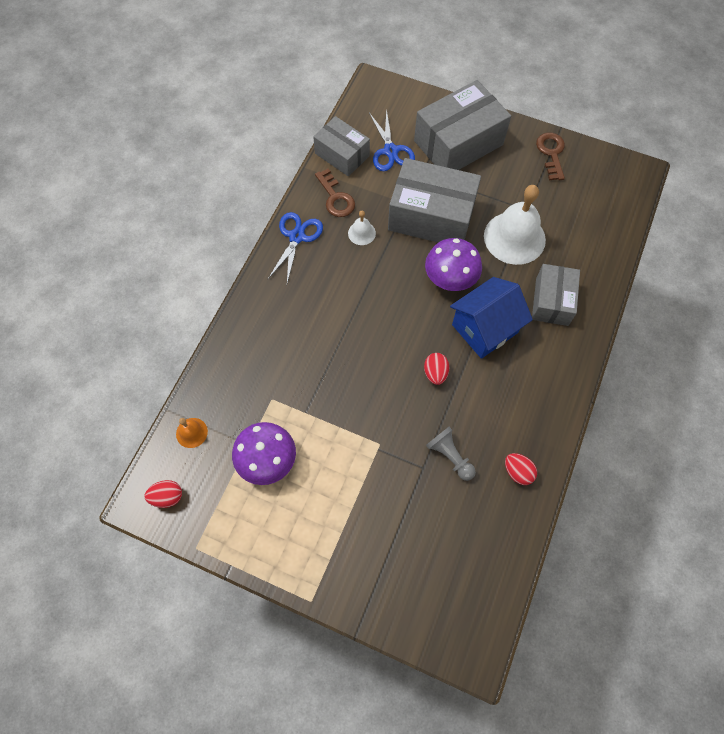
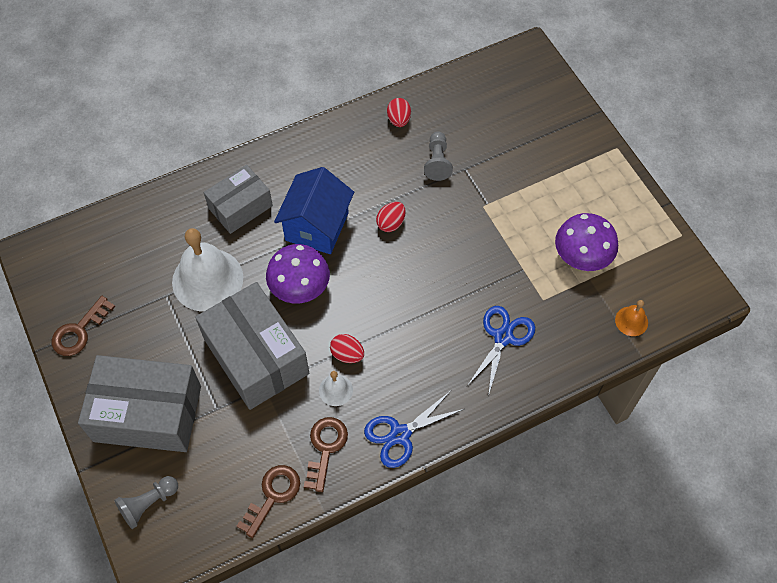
camera: 140 degrees left, 5 degrees down
red egg [145,480,182,508] -> red egg moved to [330,334,364,363]
grey box [313,116,370,176] -> brown key [237,465,300,538]
blue scissors [369,108,415,171] -> blue scissors moved to [467,306,535,396]
blue house [450,277,533,359] -> blue house turned 75 degrees counterclockwise [274,167,354,254]
none -> grey pawn [114,476,178,529]

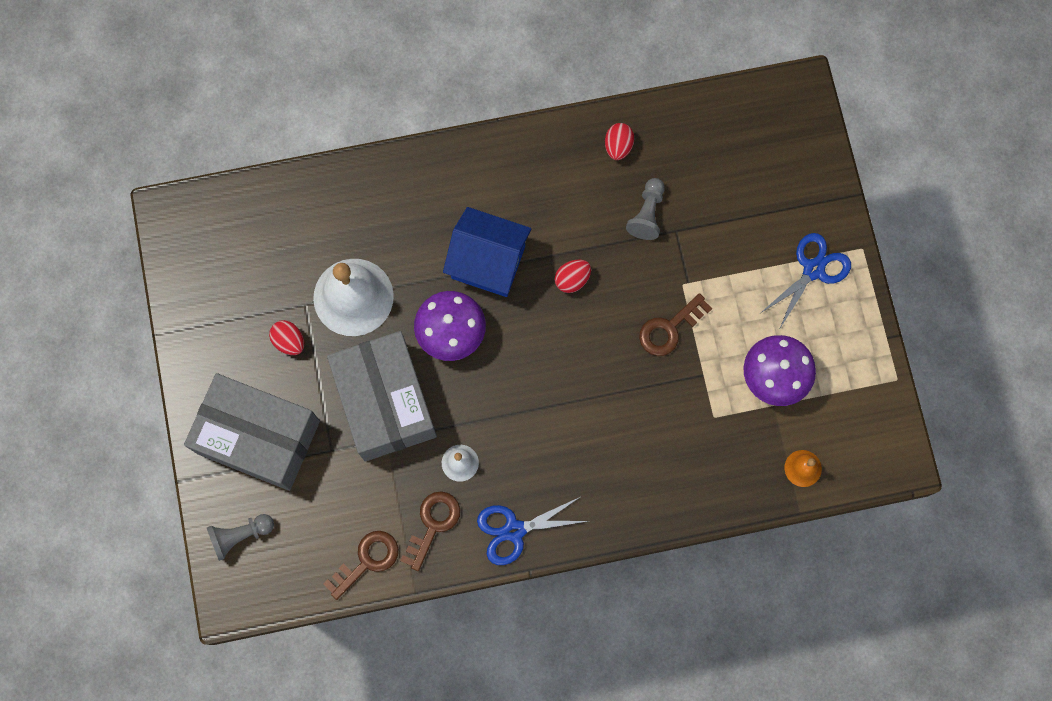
camera: 15 degrees right, 15 degrees up
brown key [52,296,115,356] -> brown key moved to [639,293,712,356]
grey box [204,165,273,234] -> none
blue house [274,167,354,254] -> blue house turned 75 degrees clockwise [443,207,532,297]
red egg [330,334,364,363] -> red egg moved to [269,320,304,355]
blue scissors [467,306,535,396] -> blue scissors moved to [761,233,851,330]

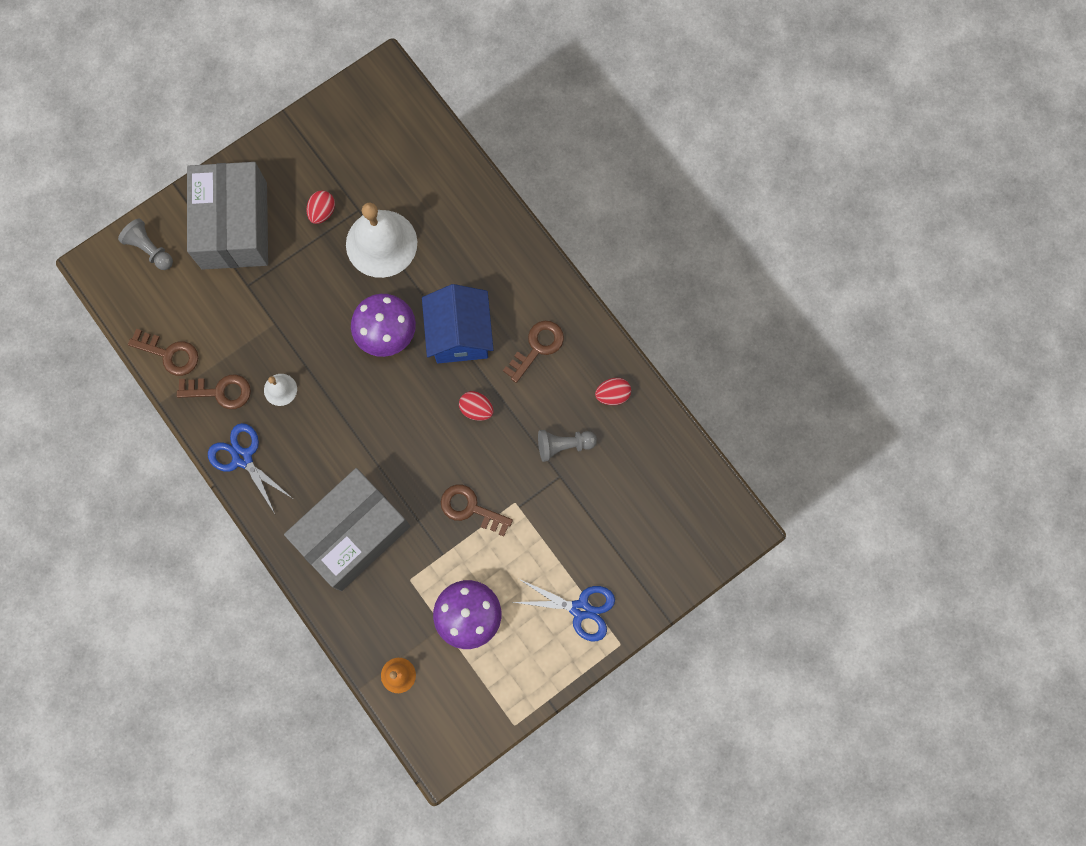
camera: 65 degrees right, 0 degrees up
grey box [327,331,437,461] -> grey box moved to [284,468,411,591]
none -> brown key [503,321,564,383]

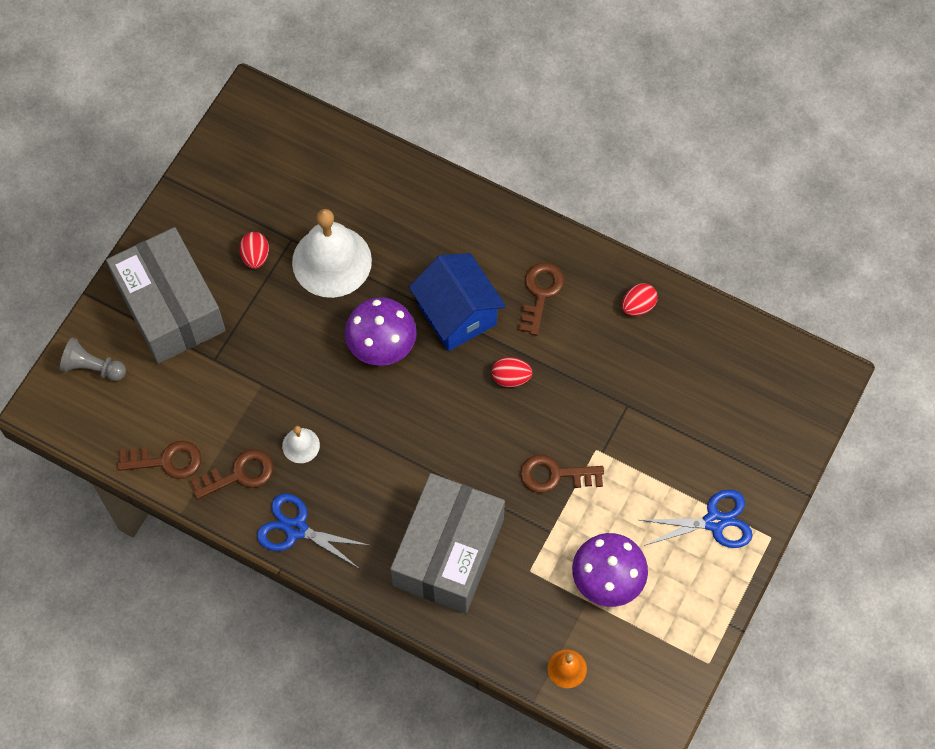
camera: 25 degrees left, 10 degrees down
grey pawn [538,430,597,462] -> none

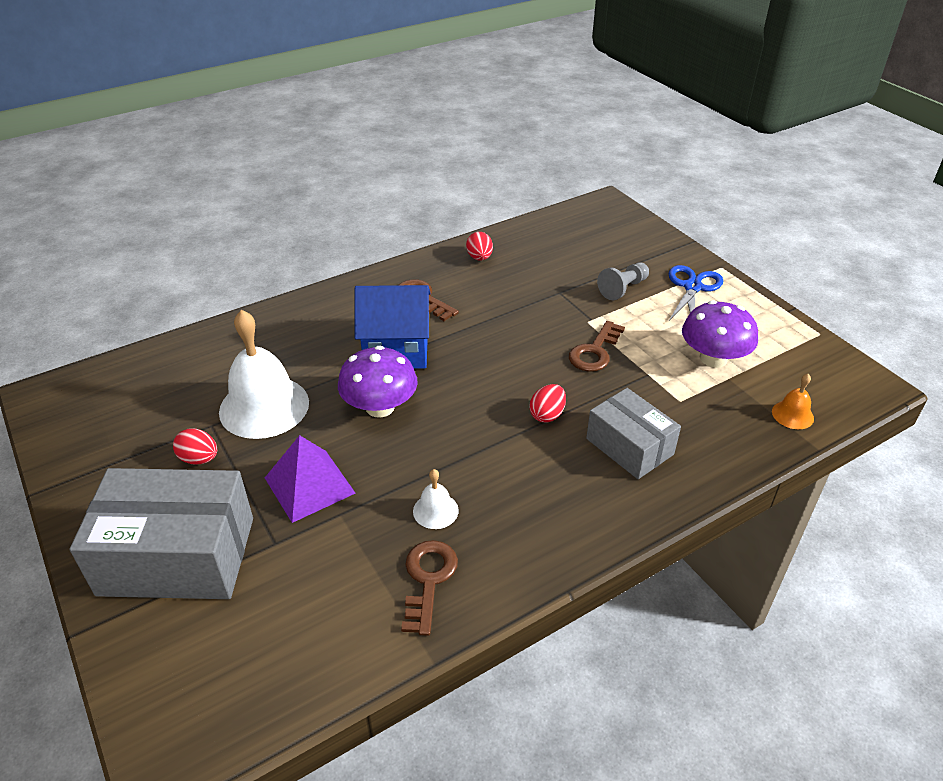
camera: 60 degrees left, 25 degrees down
grey pawn [60,338,126,381] -> grey pawn moved to [597,263,649,300]
brown key [118,441,201,479] -> none
blue scissors [257,494,371,569] -> none
grey box [390,473,505,613] -> grey box [586,388,681,479], size x0.61
red egg [492,357,532,387] -> red egg moved to [529,384,566,423]
none -> purple pyramid [265,435,356,523]

